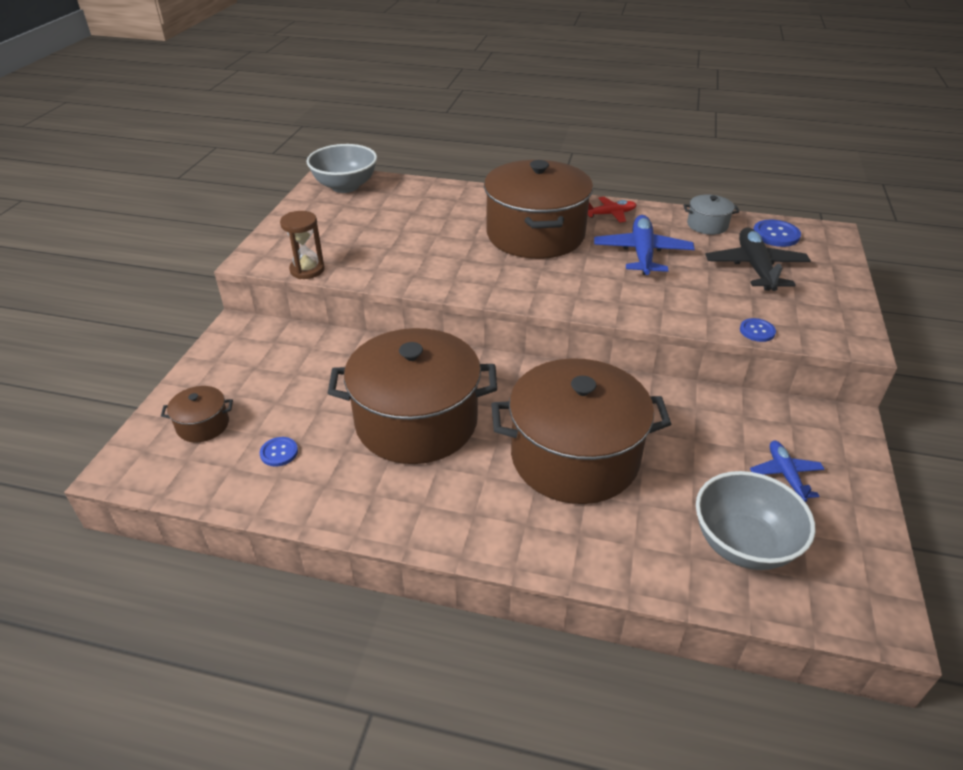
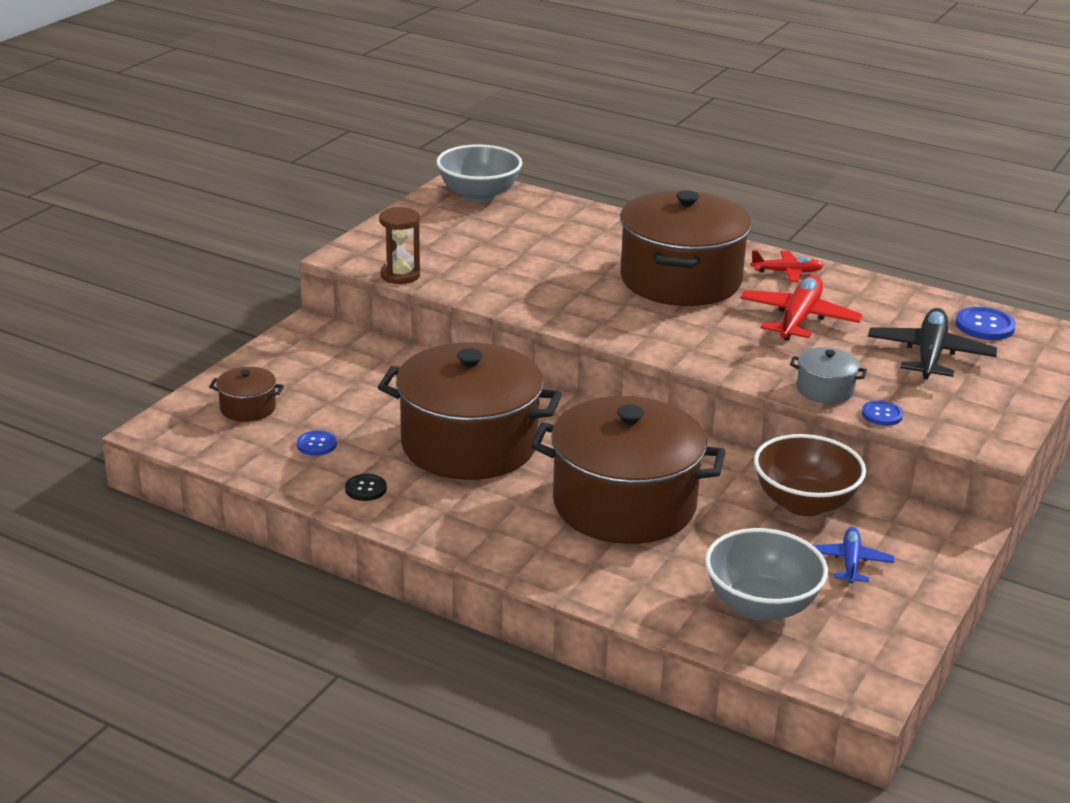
camera: 15 degrees right, 10 degrees down
blue plane [594,215,695,275] -> red plane [740,275,863,341]
grey pot [684,195,739,235] -> grey pot moved to [790,347,867,404]
none -> black button [345,474,387,501]
none -> brown bowl [754,434,866,516]

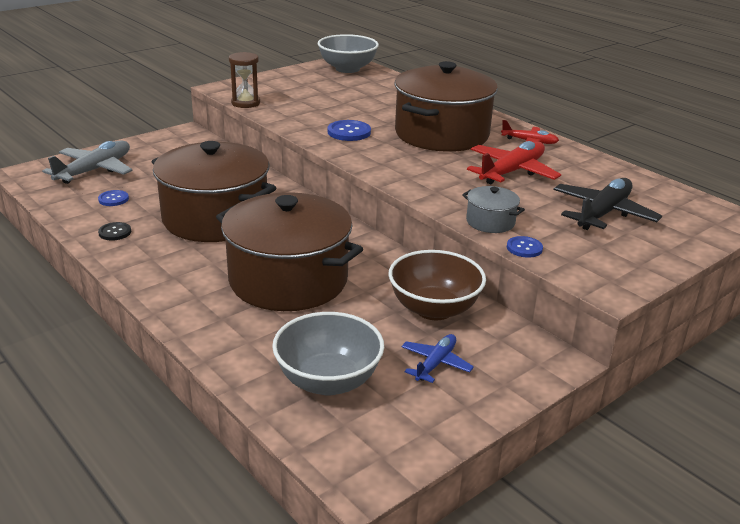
camera: 20 degrees right, 0 degrees up
brown pot [209,367,284,422] -> grey plane [42,141,132,184]
blue button [955,307,1016,340] -> blue button moved to [328,120,371,141]

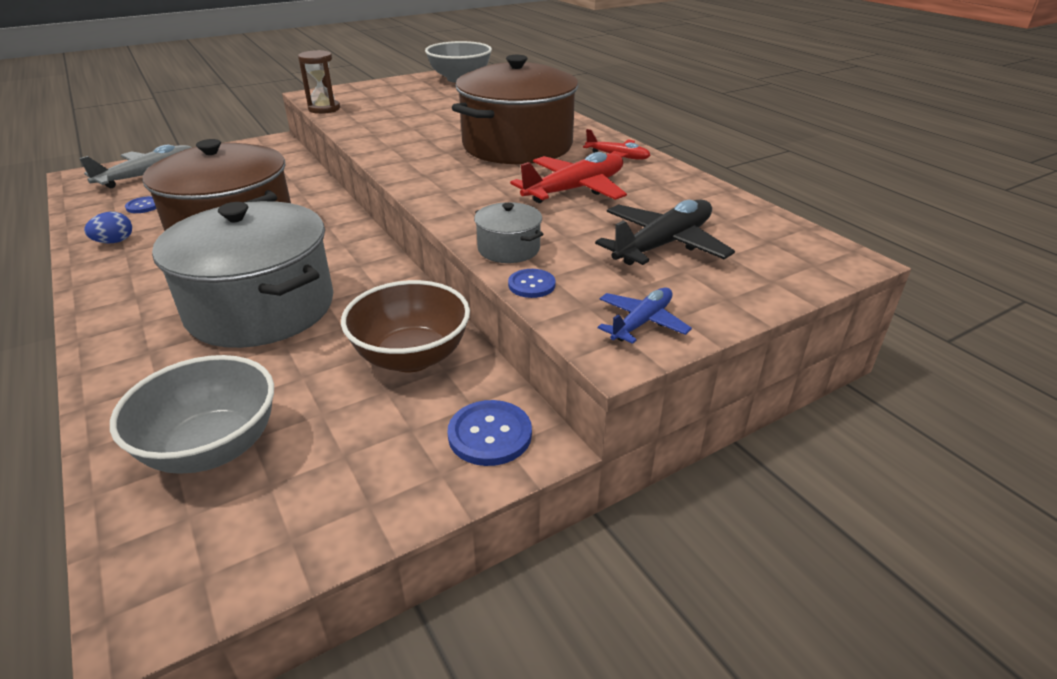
camera: 10 degrees right, 5 degrees up
black button [98,222,131,241] -> blue egg [84,212,132,243]
brown pot [216,192,363,311] -> grey pot [152,201,333,348]
blue button [328,120,371,141] -> blue button moved to [447,400,532,466]
blue plane [401,334,474,383] -> blue plane moved to [598,287,692,344]

